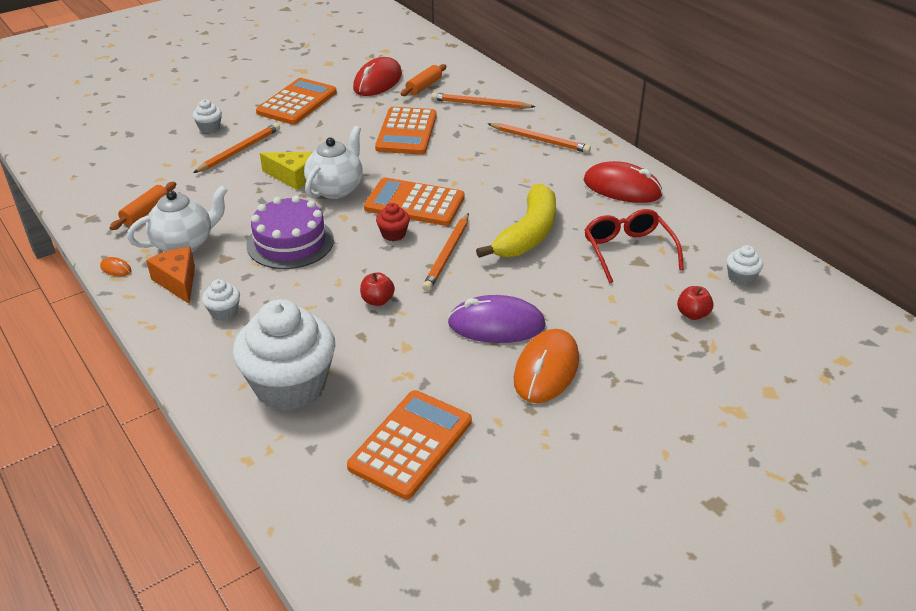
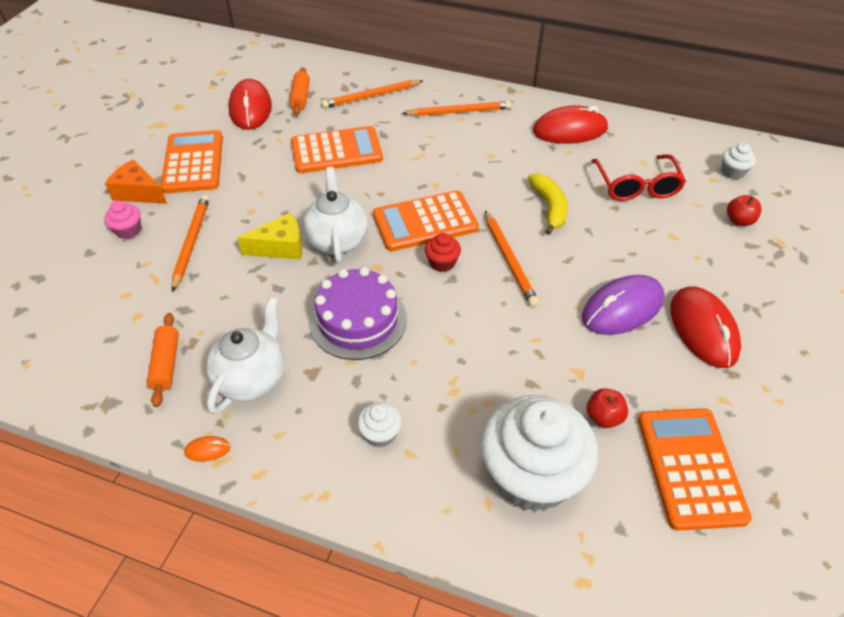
camera: 35 degrees left, 10 degrees up
orange cheese [146,247,195,304] -> orange cheese moved to [105,159,167,204]
white cupcake [193,100,222,133] -> pink cupcake [104,201,141,239]
red apple [360,272,395,306] -> red apple moved to [587,388,628,428]
orange calculator [375,107,437,155] -> orange calculator turned 75 degrees counterclockwise [291,126,383,173]
yellow banana [476,183,556,258] -> yellow banana [528,173,568,235], size x0.65
orange mouse [514,329,579,403] -> red mouse [670,286,741,368]
red glasses [585,209,684,283] -> red glasses turned 135 degrees counterclockwise [591,154,686,201]

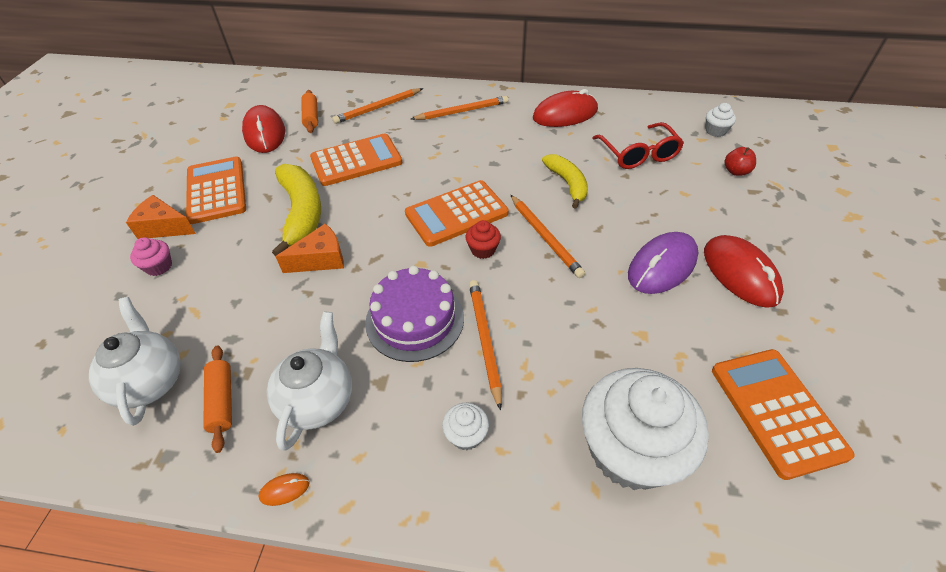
camera: 10 degrees left, 0 degrees up
orange pencil [172,194,210,292] -> orange pencil moved to [469,280,502,411]
yellow cheese [237,212,302,260] -> orange cheese [275,224,344,273]
white teapot [303,167,368,263] -> white teapot moved to [89,297,181,426]
red apple [587,388,628,428] -> none
none -> yellow banana [272,164,321,256]

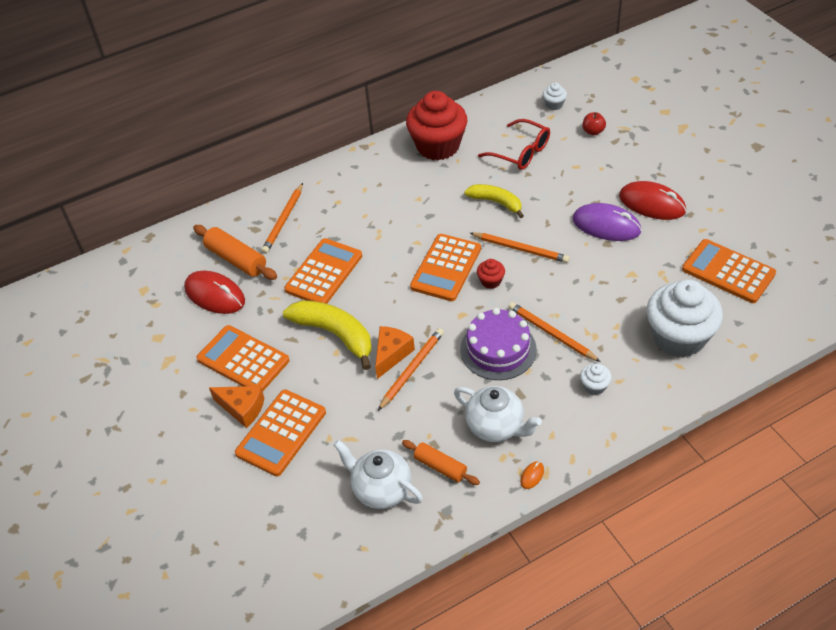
camera: 35 degrees left, 0 degrees up
orange cheese [126,195,196,239] -> orange cheese turned 135 degrees counterclockwise [209,386,264,428]
pink cupcake [130,237,172,276] -> orange calculator [235,389,326,477]
white teapot [267,311,352,451] -> white teapot turned 150 degrees clockwise [454,386,542,442]
orange rolling pin [301,90,318,133] -> orange rolling pin [193,225,277,280], size x1.54
orange pencil [411,96,508,120] -> orange pencil moved to [378,328,444,411]
red mouse [533,89,598,127] -> red cupcake [406,91,467,160]
purple mouse [628,232,698,294] -> purple mouse turned 75 degrees counterclockwise [572,203,642,241]

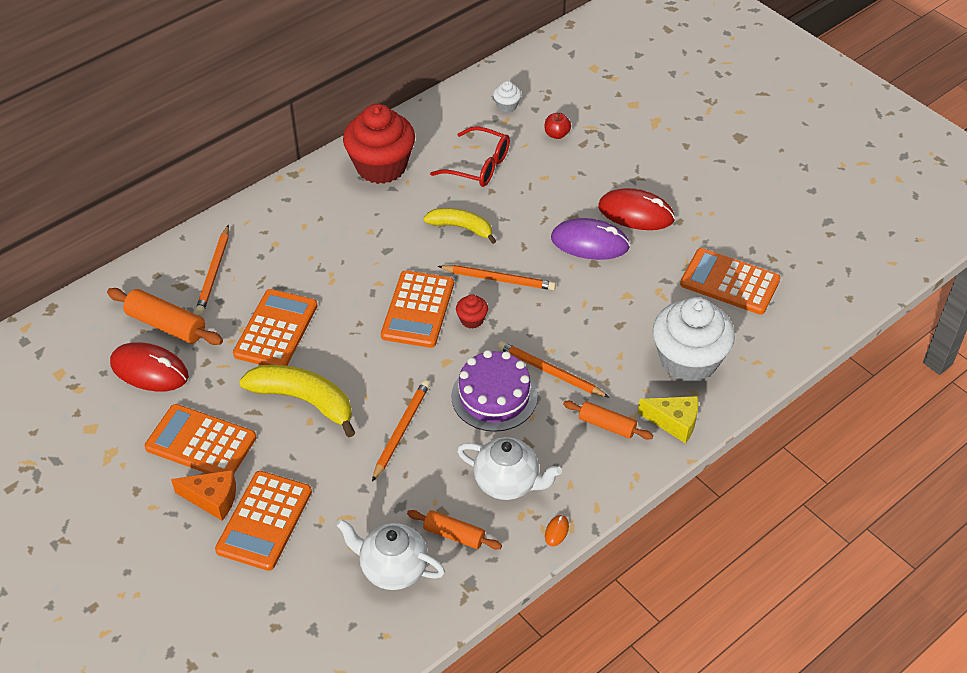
camera: 15 degrees left, 0 degrees up
orange cheese [375,326,415,379] -> none
white cupcake [580,363,612,395] -> orange rolling pin [563,401,653,440]
none -> yellow cheese [638,396,699,444]

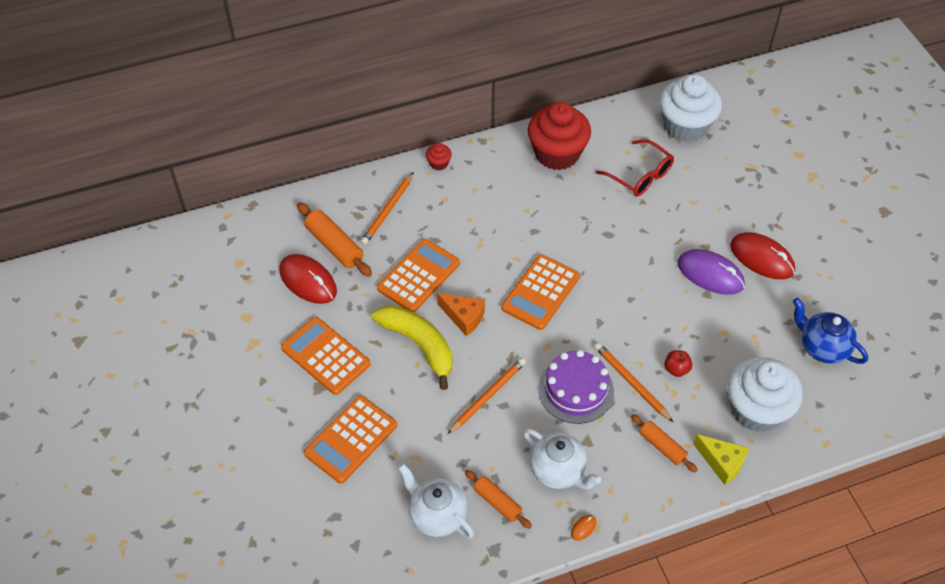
camera: 20 degrees right, 5 degrees up
orange cheese [171,470,236,521] -> orange cheese moved to [437,293,485,336]
yellow banana [423,208,496,244] -> none
orange pencil [438,265,556,290] -> none
red cupcake [456,294,488,329] -> red cupcake moved to [426,143,452,171]
white cupcake [493,81,521,113] -> white cupcake [659,74,722,142], size x2.43
red apple [544,113,571,139] -> red apple moved to [664,350,692,377]
orange calculator [680,248,780,315] -> blue teapot [793,298,868,364]

